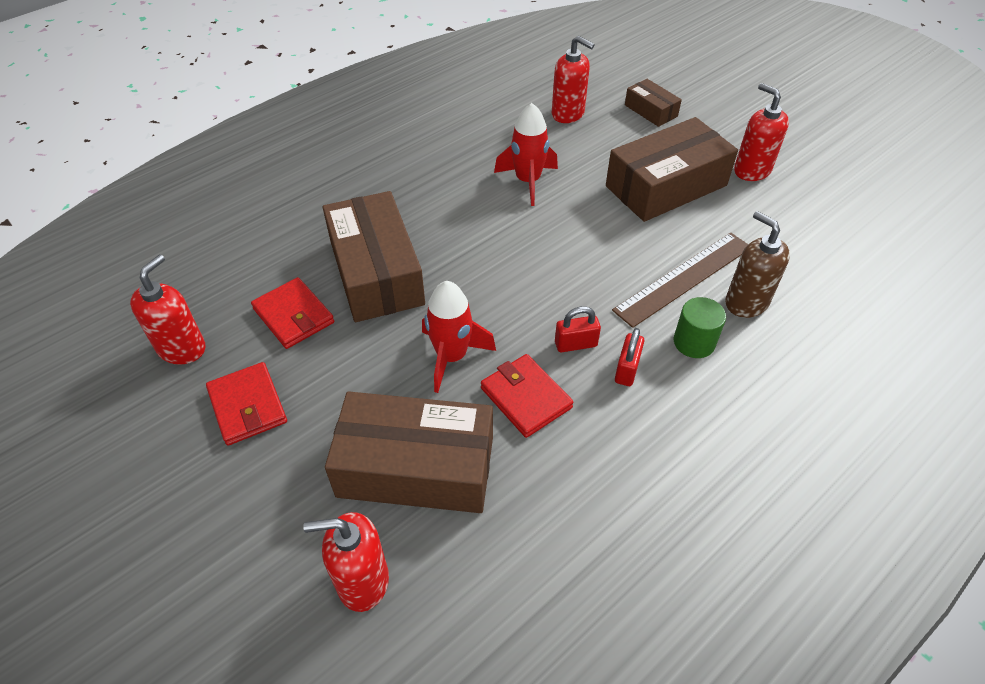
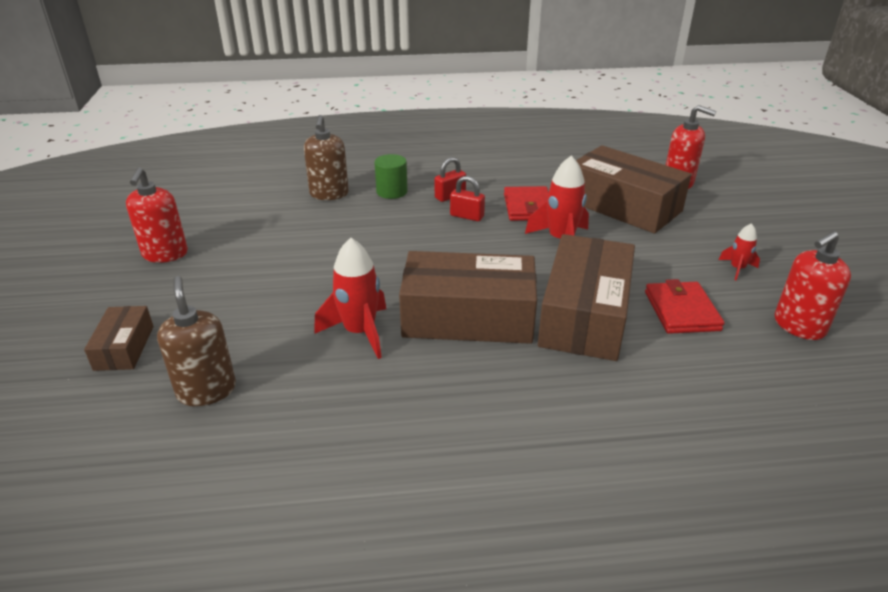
camera: 145 degrees left, 15 degrees down
red wallet [206,362,287,446] -> red rocket [719,223,760,280]
red soap dispenser [552,36,595,123] -> brown soap dispenser [157,276,236,406]
brown box [606,117,738,222] -> brown box moved to [399,251,537,344]
brown ruler [612,233,748,328] -> none

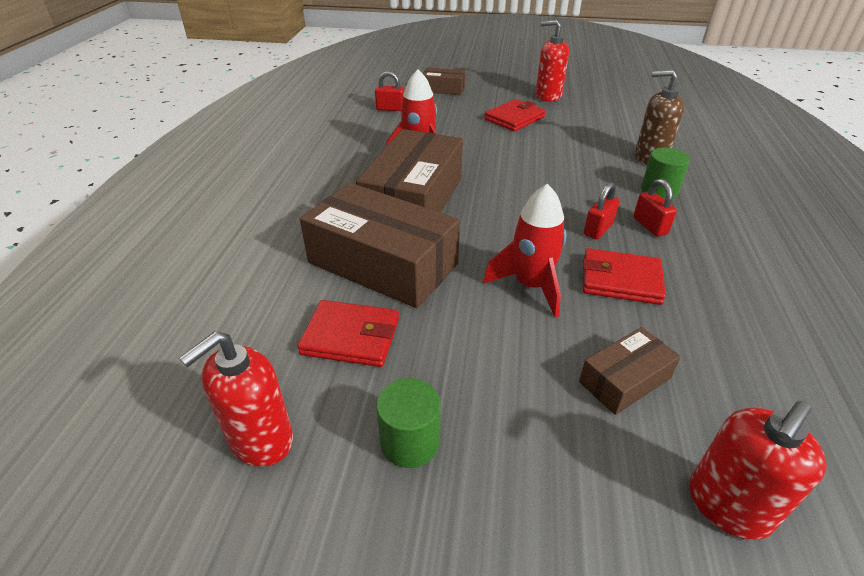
camera: 105 degrees right, 5 degrees up
brown soap dispenser [157,276,236,406] -> red padlock [375,71,404,111]
brown box [576,145,691,234] -> brown box [579,327,681,415], size x0.49
red rocket [719,223,760,280] -> green cylinder [376,378,441,468]
red soap dispenser [775,231,851,340] -> red soap dispenser turned 120 degrees counterclockwise [179,332,293,467]
none -> red wallet [485,99,546,131]

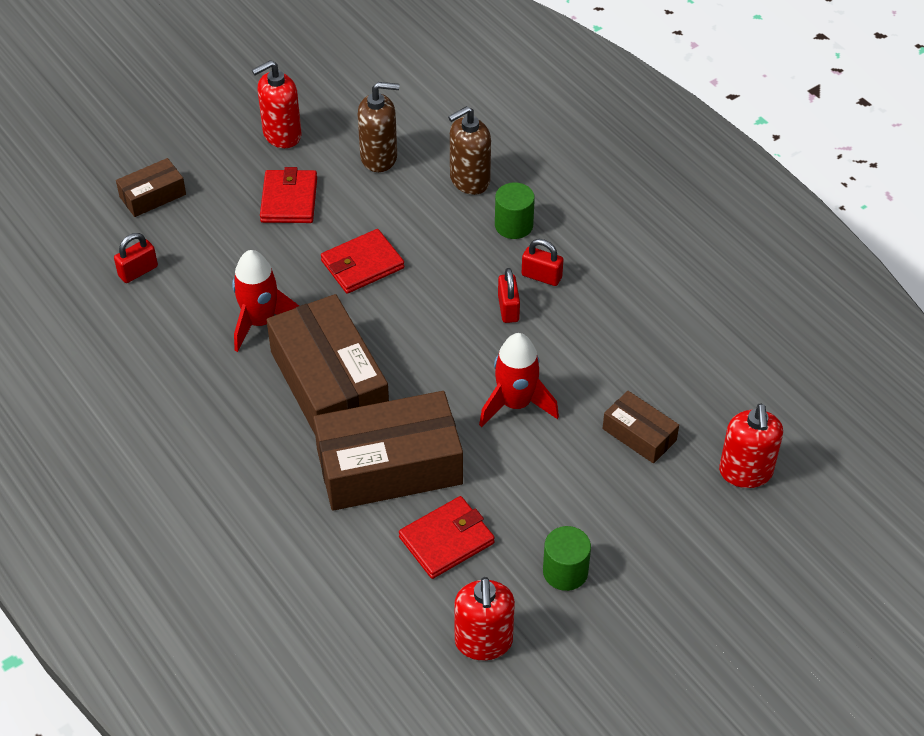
camera: 45 degrees left, 10 degrees up
brown box [579,327,681,415] -> brown box turned 60 degrees counterclockwise [603,391,679,464]
red wallet [583,248,666,305] -> red wallet moved to [321,229,404,294]
none -> brown soap dispenser [358,82,399,172]

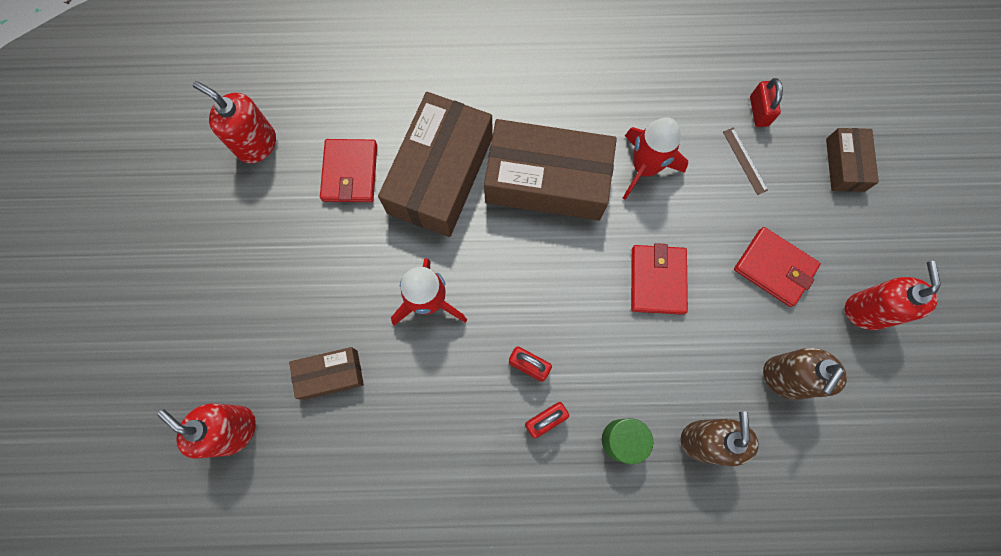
camera: 125 degrees right, 25 degrees up
green cylinder [543,526,591,591] -> none
none -> brown ruler [723,128,768,195]

